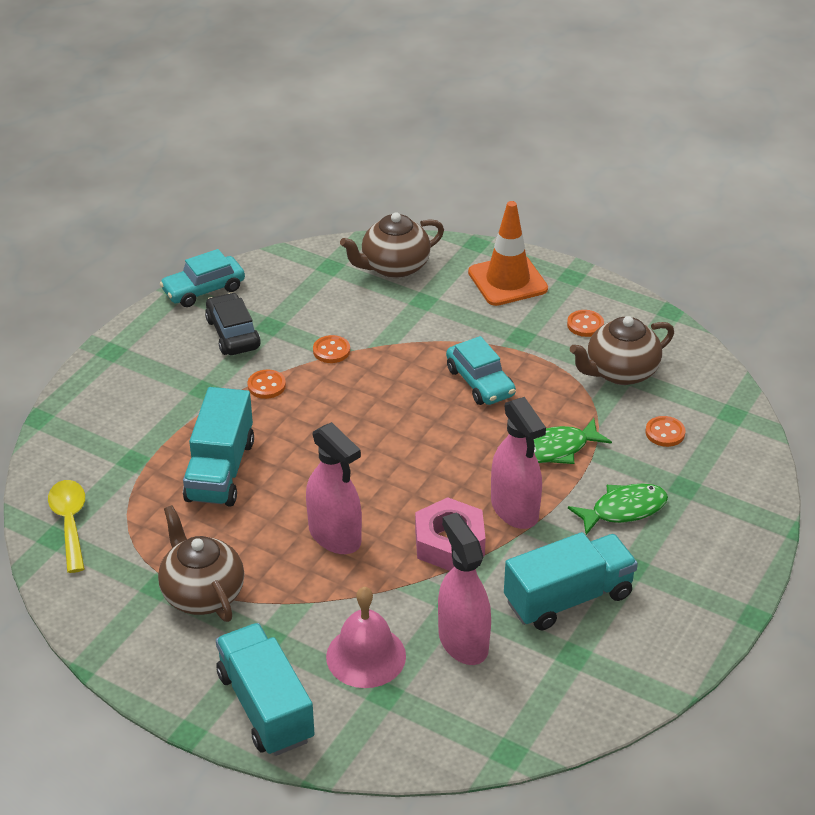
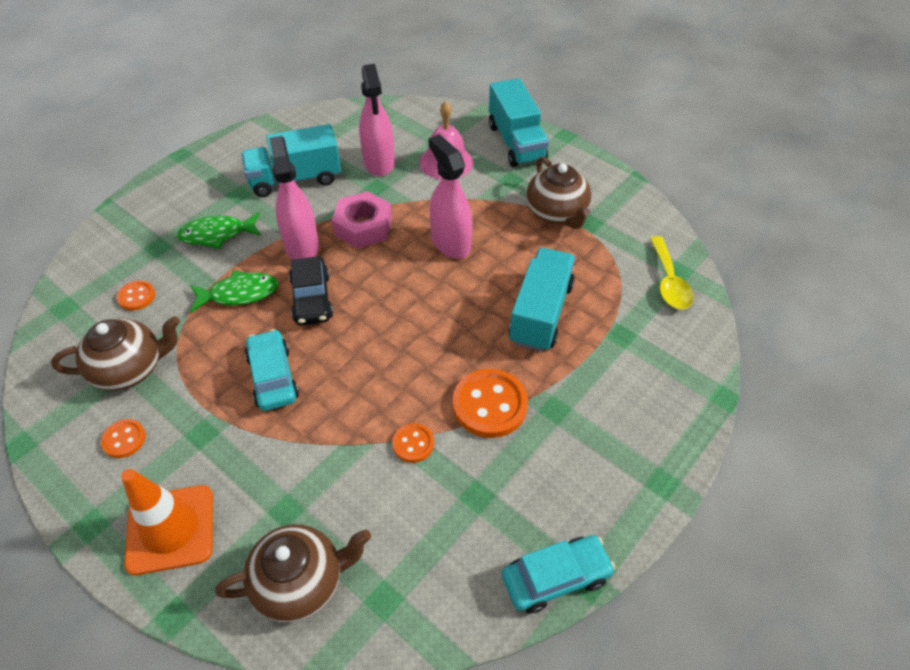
camera: 170 degrees left, 10 degrees up
black car [205,293,261,355] -> black car moved to [289,256,333,325]
orange button [248,370,286,399] -> orange button [453,369,528,438], size x1.87

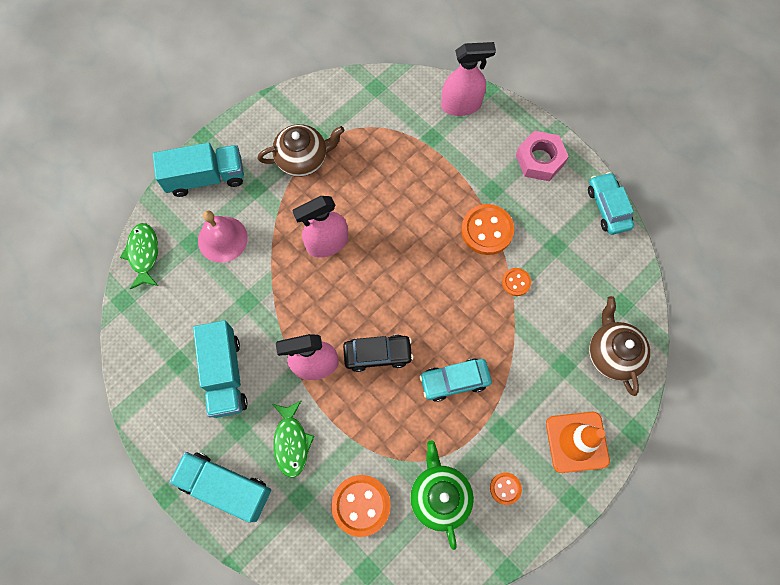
camera: 85 degrees left, 20 degrees up
brown teapot [51,316,180,391] -> green teapot [410,440,474,550]
orange button [117,280,155,311] -> orange button [331,475,391,537], size x1.87
green fish [190,270,279,312] -> green fish moved to [120,223,158,289]
pink nut [332,191,392,249] -> pink nut moved to [516,131,569,181]
pink spray bottle [359,64,395,176] -> pink spray bottle moved to [441,42,496,116]
turquoise truck [509,248,575,352] -> turquoise truck moved to [169,452,271,523]
yellow spoon [650,236,693,310] -> none

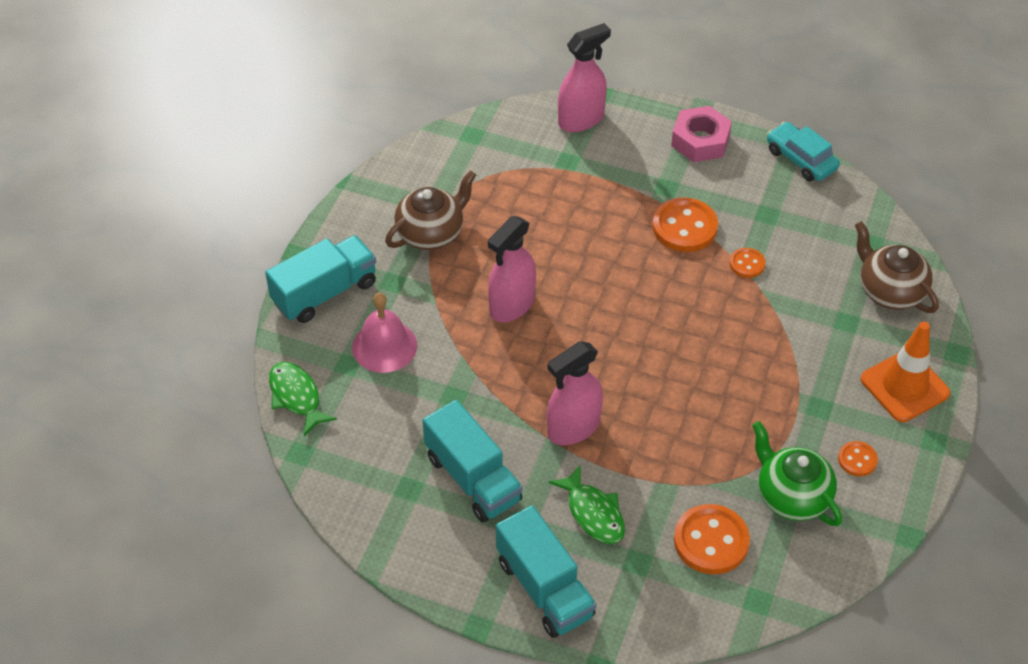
camera: 25 degrees left, 20 degrees down
turquoise truck [169,452,271,523] -> turquoise truck turned 120 degrees counterclockwise [496,506,596,638]
black car [343,335,413,372] -> none
turquoise car [420,358,492,402] -> none

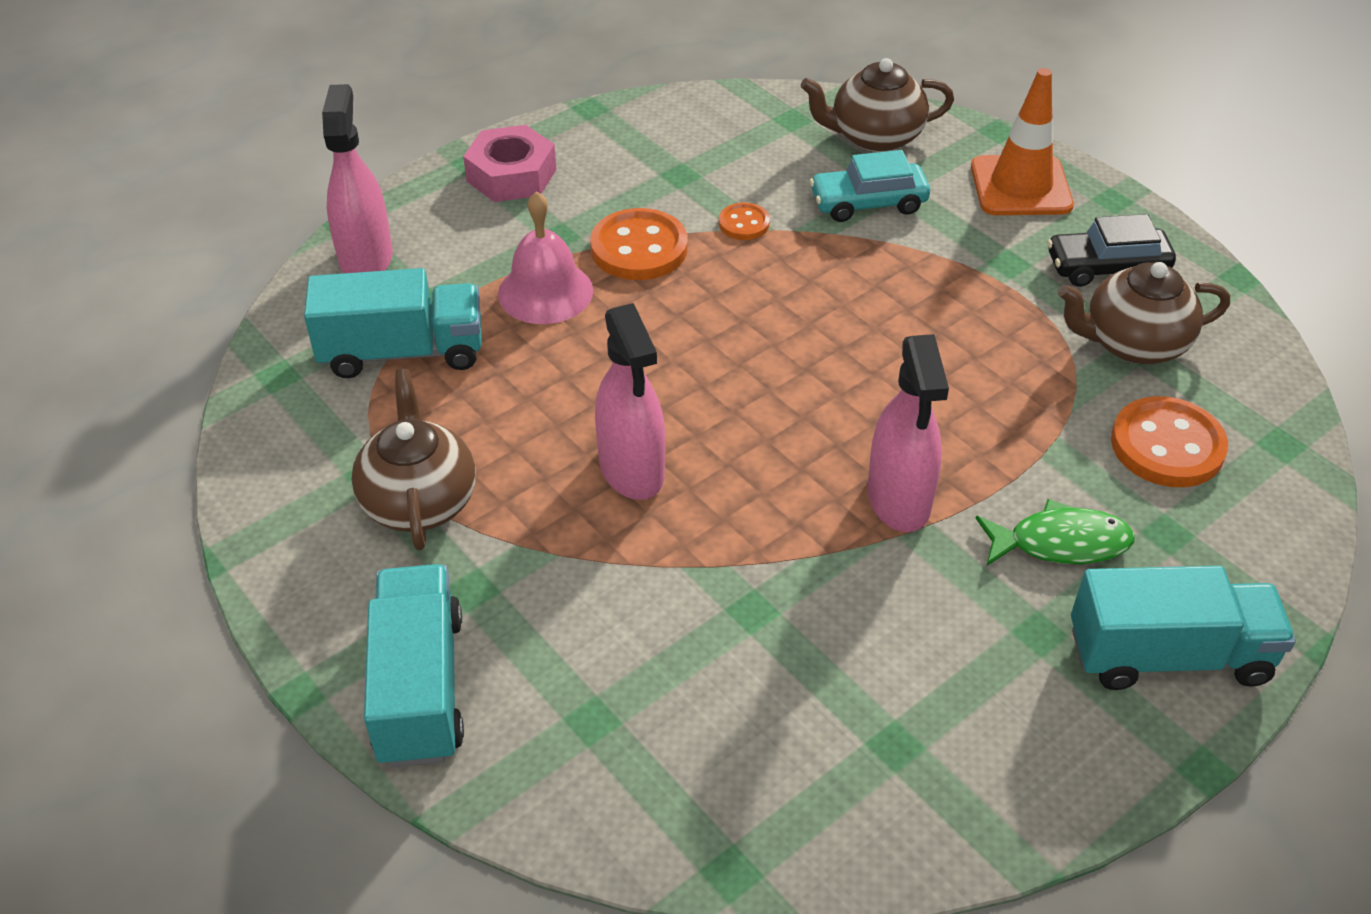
camera: 60 degrees left, 5 degrees down
green fish [269,362,337,436] -> none
pink bell [352,293,417,373] -> pink bell moved to [498,191,593,324]
turquoise truck [423,400,523,523] -> turquoise truck moved to [304,268,482,378]
green teapot [752,421,842,526] -> brown teapot [1058,262,1230,364]
turquoise car [767,122,840,182] -> turquoise car moved to [809,150,930,222]
orange button [838,441,878,476] -> black car [1047,214,1176,287]

